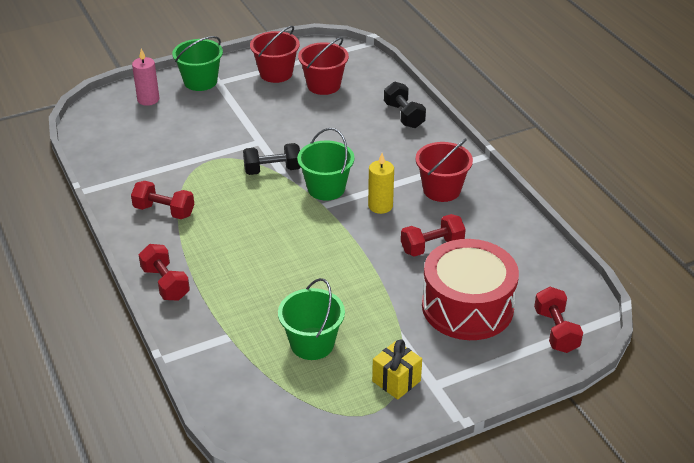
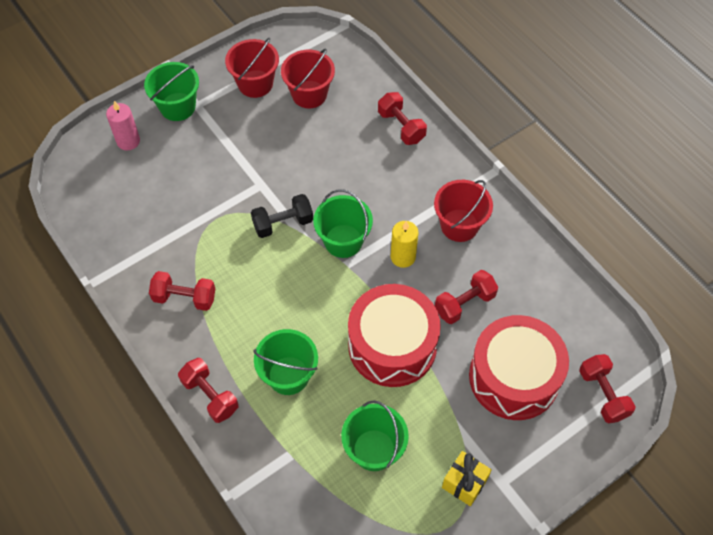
camera: 10 degrees left, 20 degrees up
black dumbbell [384,82,426,128] -> red dumbbell [378,92,427,145]
none -> green bucket [253,329,318,395]
none -> red drum [348,284,441,387]

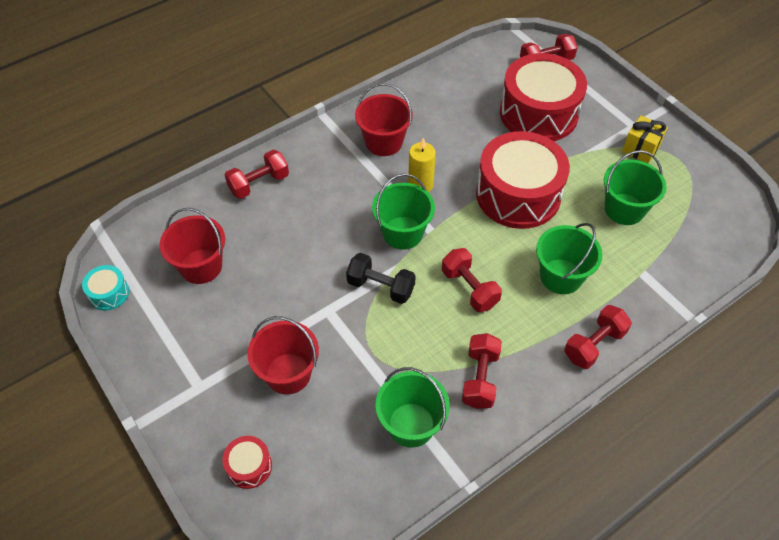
camera: 90 degrees left, 5 degrees down
pink candle [106,101,140,151] -> red drum [222,436,272,489]
green bucket [144,62,199,121] -> green bucket moved to [375,367,450,448]
red bucket [225,38,279,98] -> red bucket moved to [247,316,319,394]
black dumbbell [251,194,313,238] -> black dumbbell turned 45 degrees counterclockwise [346,253,416,304]
red dumbbell [435,270,498,324] -> red dumbbell moved to [442,248,502,312]
none -> turquoise drum [82,265,129,311]

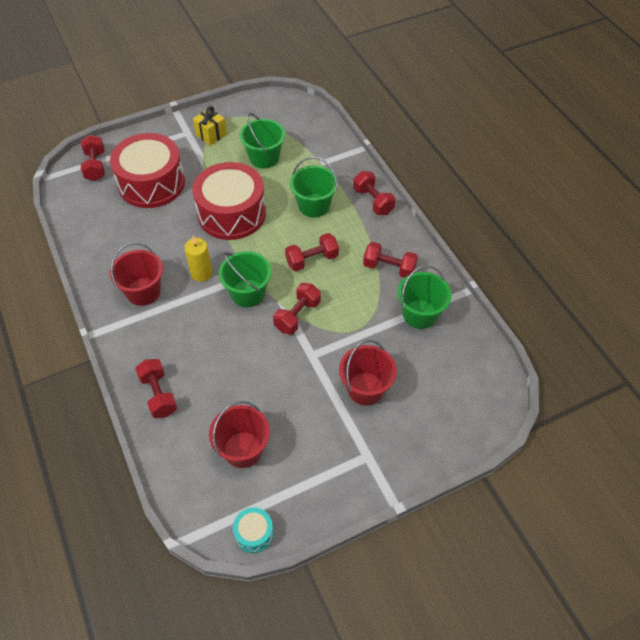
camera: 80 degrees left, 0 degrees up
red drum [222,436,272,489] -> none
black dumbbell [346,253,416,304] -> red dumbbell [273,283,321,335]

